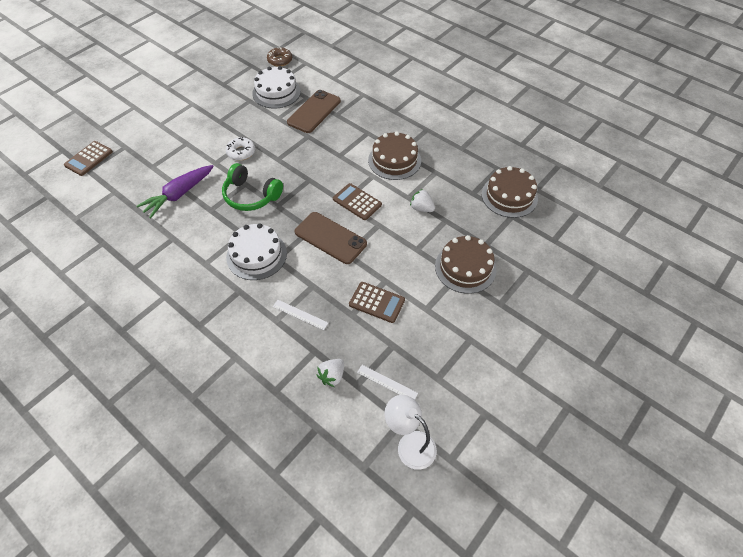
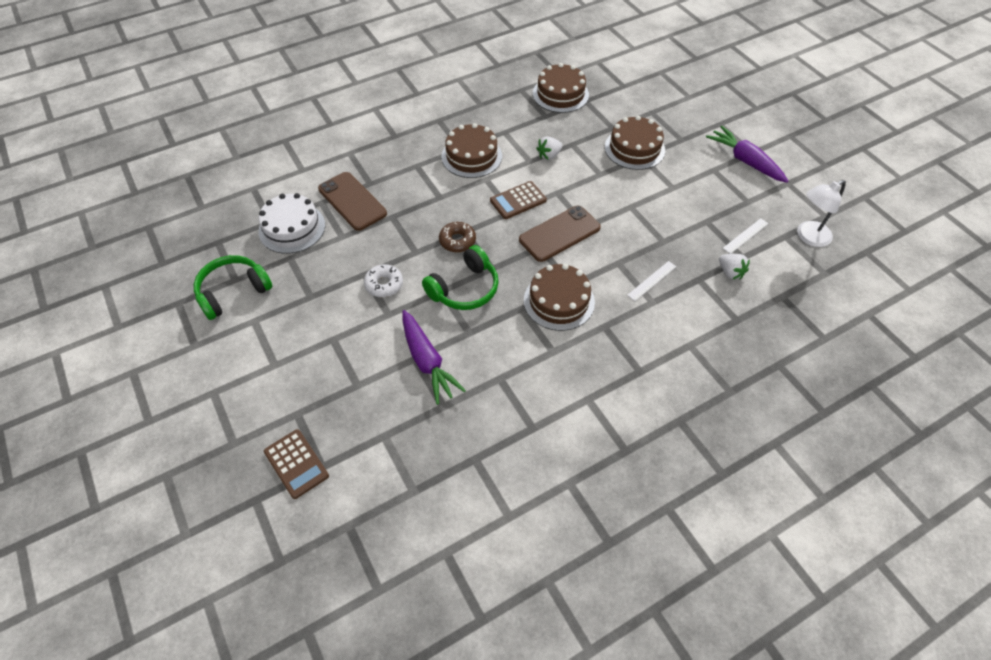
camera: 70 degrees left, 0 degrees up
white cake [226,223,287,280] -> brown cake [524,264,595,331]
brown donut [267,47,292,67] -> brown donut moved to [439,222,476,252]
brown calculator [349,282,405,323] -> none
none -> green headphones [194,255,272,320]
none -> purple carrot [706,126,788,183]

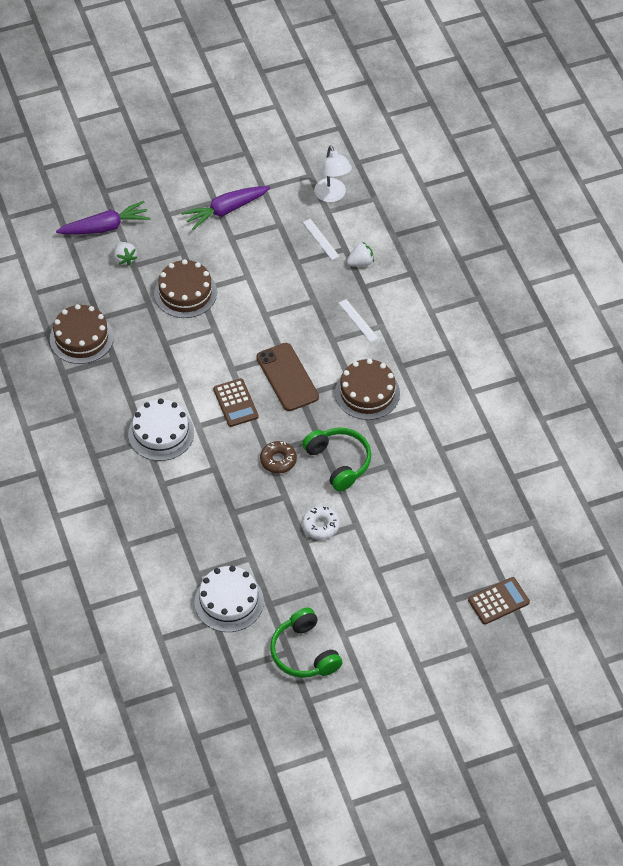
camera: 80 degrees left, 0 degrees up
brown phone [318,172,387,231] -> none
purple carrot [402,310,466,405] -> purple carrot moved to [56,201,150,235]
brown cake [441,123,502,178] -> white cake [128,399,194,461]
white strawberry [536,136,562,160] -> white strawberry moved to [114,242,137,266]

